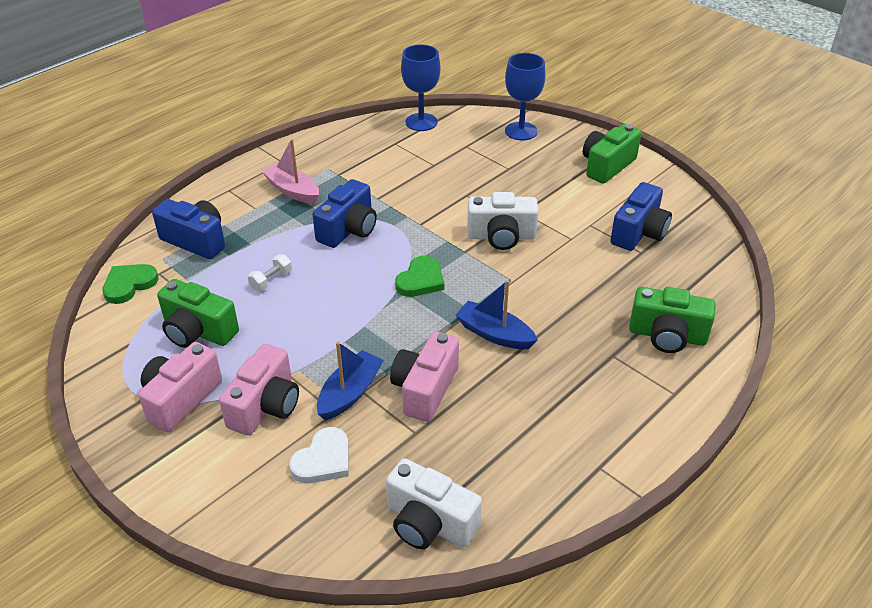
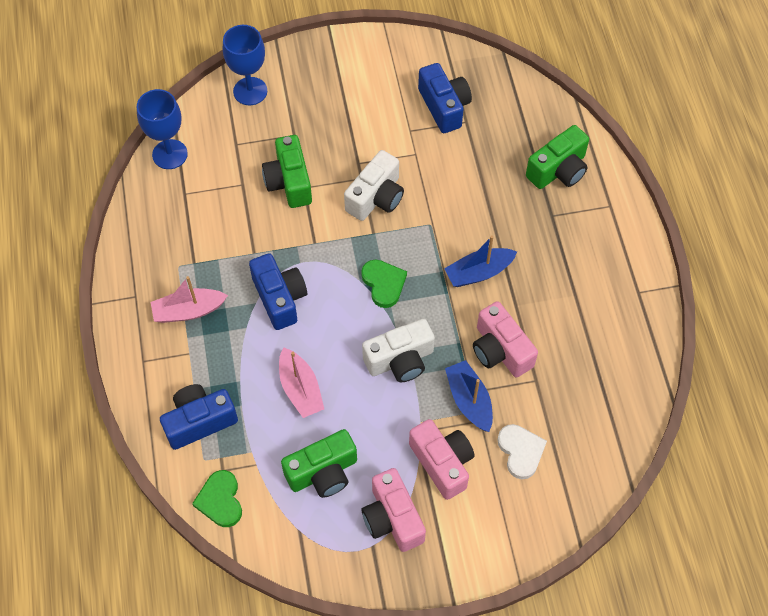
camera: 55 degrees left, 20 degrees up
white dumbbell [248,254,292,291] -> pink boat [279,347,324,418]
white camera [386,458,482,549] -> white camera moved to [362,319,435,382]
green camera [583,124,641,184] -> green camera moved to [262,135,312,208]

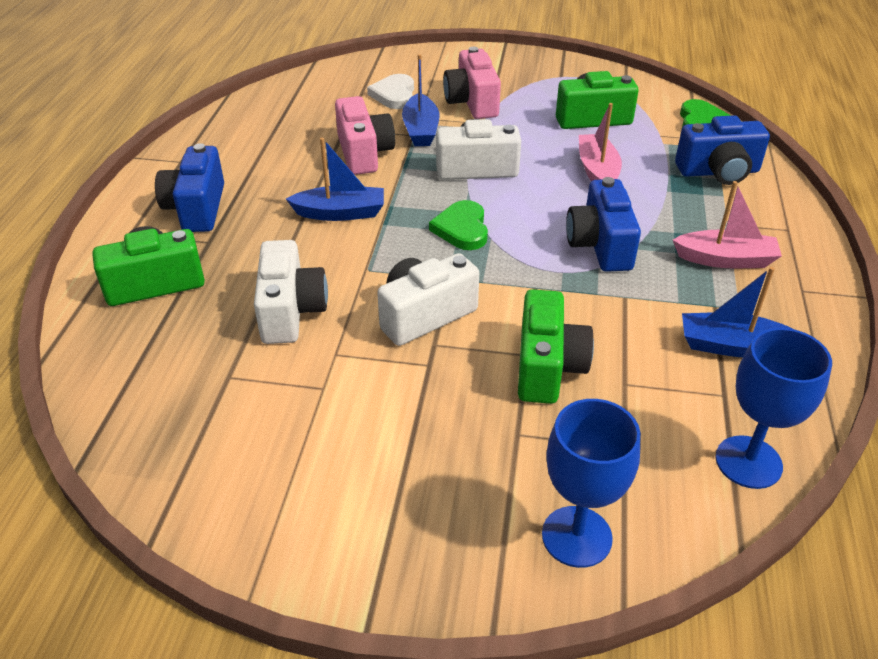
camera: 160 degrees left, 20 degrees down
pink camera [361,468,426,552] -> none
blue camera [418,63,472,133] -> blue camera moved to [155,143,224,232]
none -> white camera [254,240,328,344]
none -> blue boat [682,267,792,357]

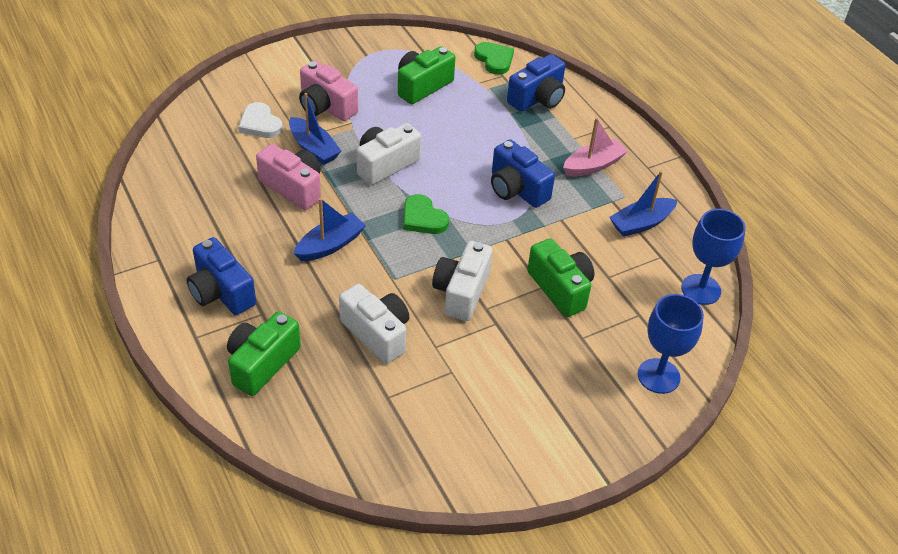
camera: 40 degrees left, 5 degrees up
pink boat [579,103,622,181] -> none

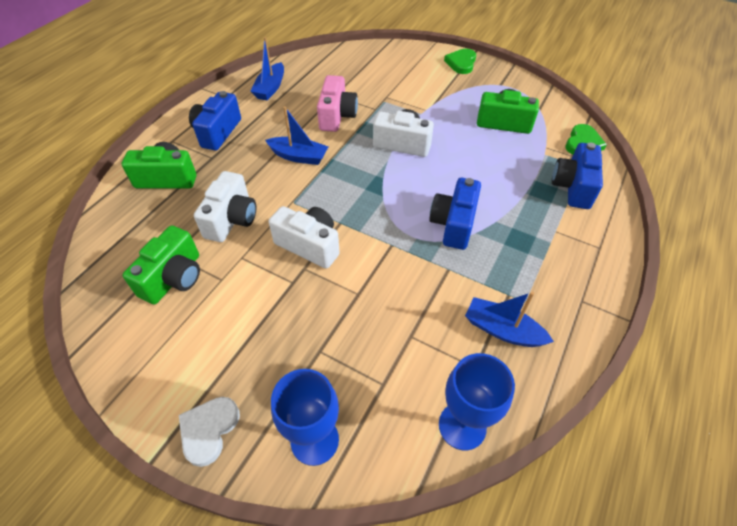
camera: 60 degrees right, 5 degrees up
white heart [238,102,283,138] -> white heart moved to [179,397,240,467]
blue boat [289,93,341,165] -> blue boat moved to [250,37,284,100]
pink camera [299,61,358,121] -> none
green heart [403,194,449,234] -> green heart moved to [444,49,476,74]
white camera [432,241,493,321] -> white camera turned 45 degrees clockwise [269,206,340,269]
blue camera [507,54,565,112] -> blue camera turned 90 degrees clockwise [552,142,603,209]
green camera [527,238,595,317] -> green camera moved to [122,225,200,304]
pink boat [563,118,628,177] -> none

